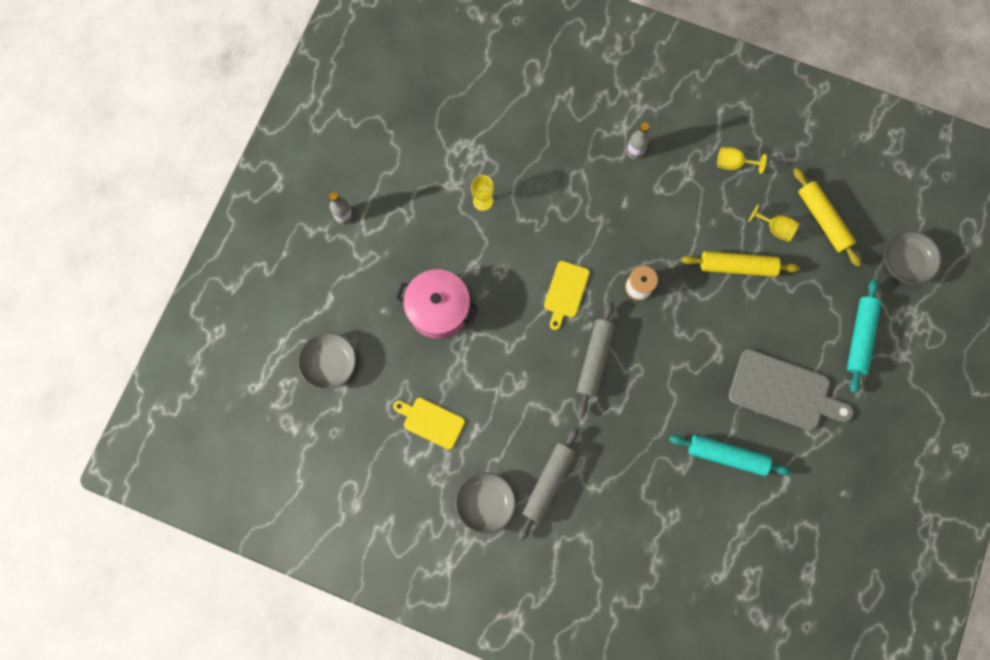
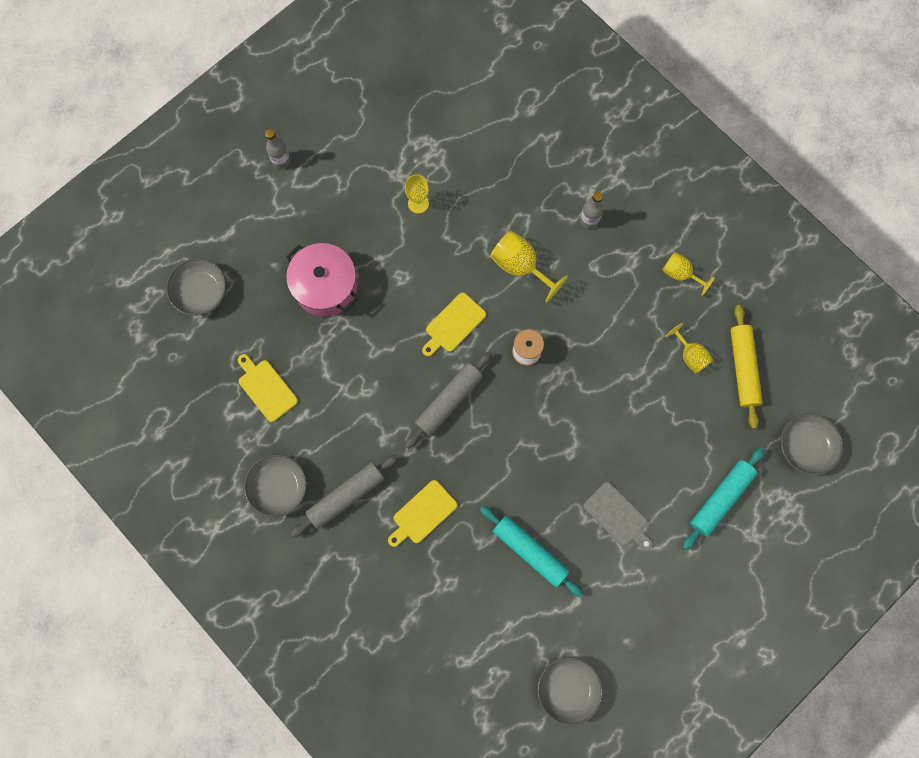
camera: 25 degrees right, 0 degrees up
yellow rolling pin [681,251,800,277] -> none
grey cutting board [728,349,853,430] -> grey cutting board [583,482,653,551], size x0.60
none -> yellow cutting board [388,480,457,547]
none -> yellow goblet [490,231,568,302]
none -> grey bowl [537,657,603,726]

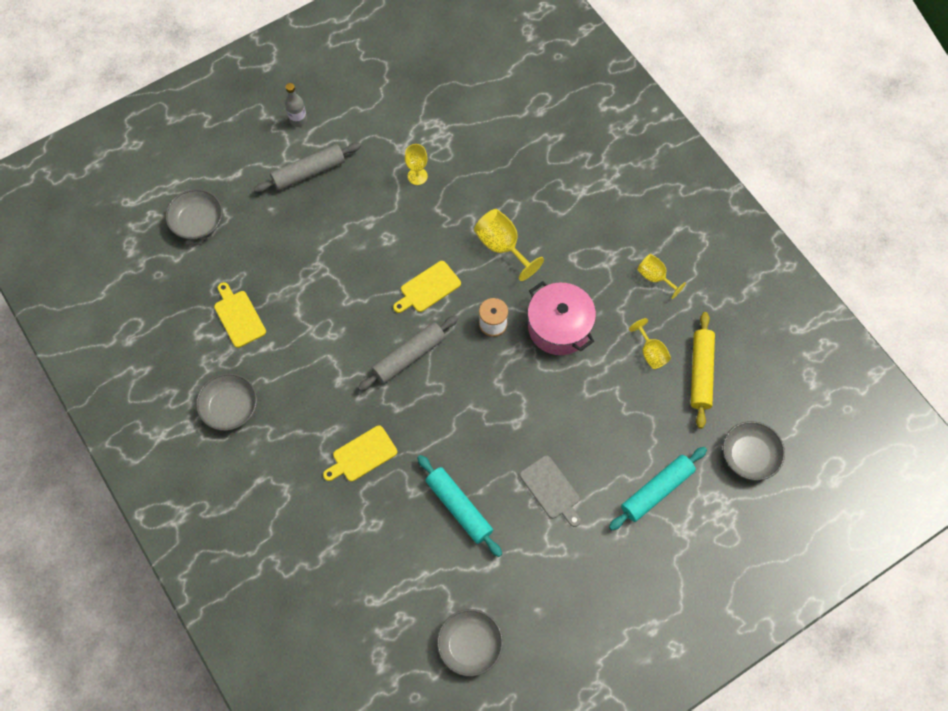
camera: 10 degrees right, 10 degrees down
pink pot [286,243,358,317] -> pink pot moved to [528,281,596,355]
grey rolling pin [291,455,399,537] -> grey rolling pin moved to [254,143,361,193]
grey bottle [580,192,604,229] -> none

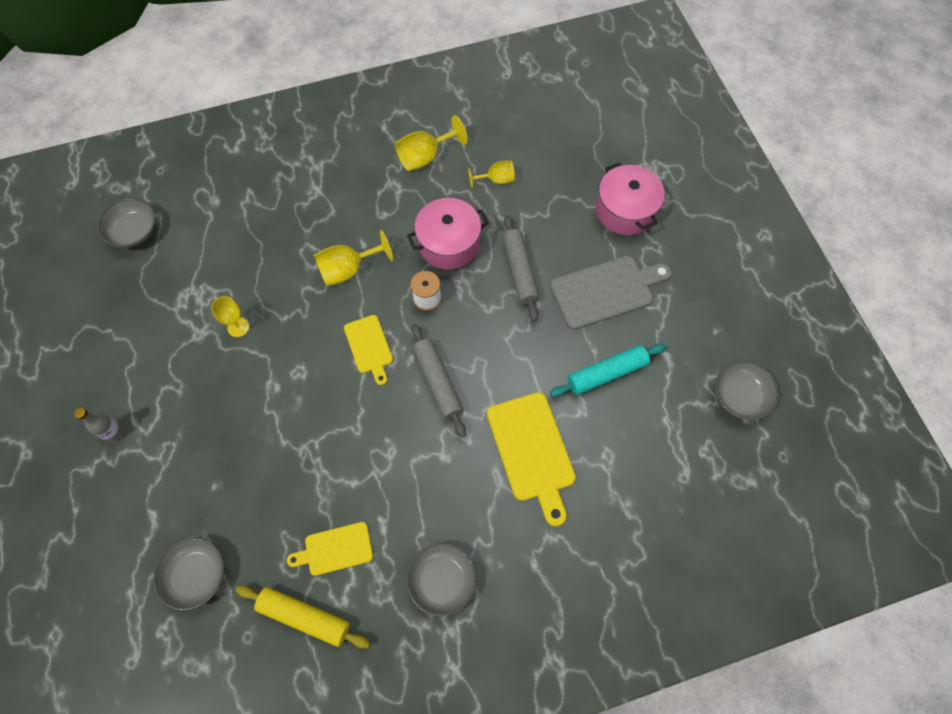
camera: 75 degrees left, 0 degrees up
grey rolling pin [254,143,361,193] -> grey rolling pin moved to [502,215,540,321]
yellow cutting board [323,426,397,481] -> yellow cutting board [487,392,576,526], size x1.68
grey cutting board [520,455,581,527] -> grey cutting board [550,256,672,330], size x1.68
turquoise rolling pin [609,447,707,530] -> pink pot [596,162,665,235]
yellow goblet [637,254,686,299] -> yellow goblet [395,115,468,171], size x1.54
yellow rolling pin [691,312,715,429] -> yellow rolling pin moved to [236,585,370,649]
grey bowl [723,421,785,480] -> grey bowl moved to [97,198,156,248]

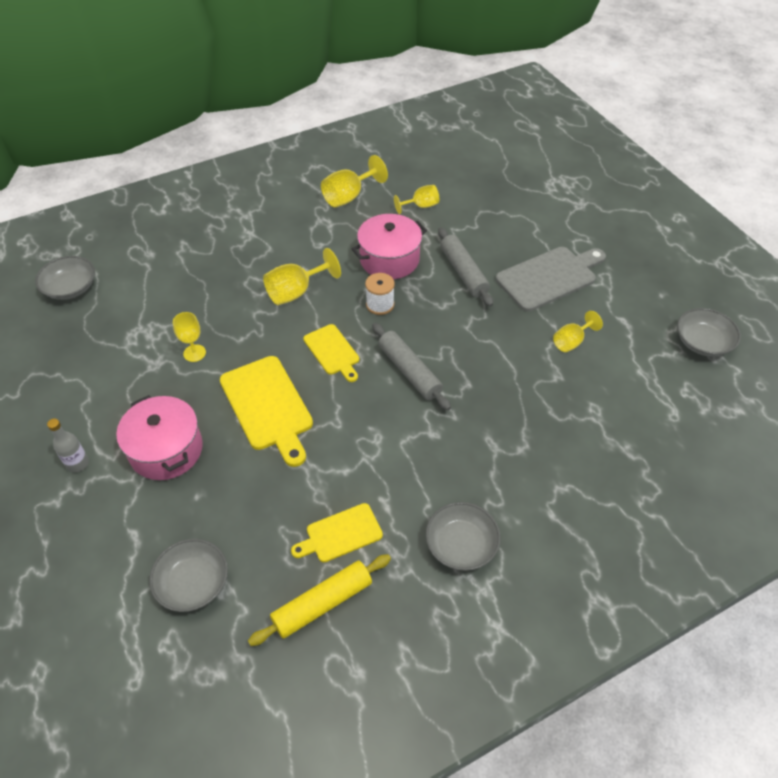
camera: 10 degrees left, 15 degrees down
yellow rolling pin [236,585,370,649] -> yellow rolling pin turned 45 degrees counterclockwise [248,554,391,646]
yellow cutting board [487,392,576,526] -> yellow cutting board moved to [220,356,313,467]
turquoise rolling pin [550,344,666,397] -> yellow goblet [553,311,603,352]
pink pot [596,162,665,235] -> pink pot moved to [116,395,203,480]

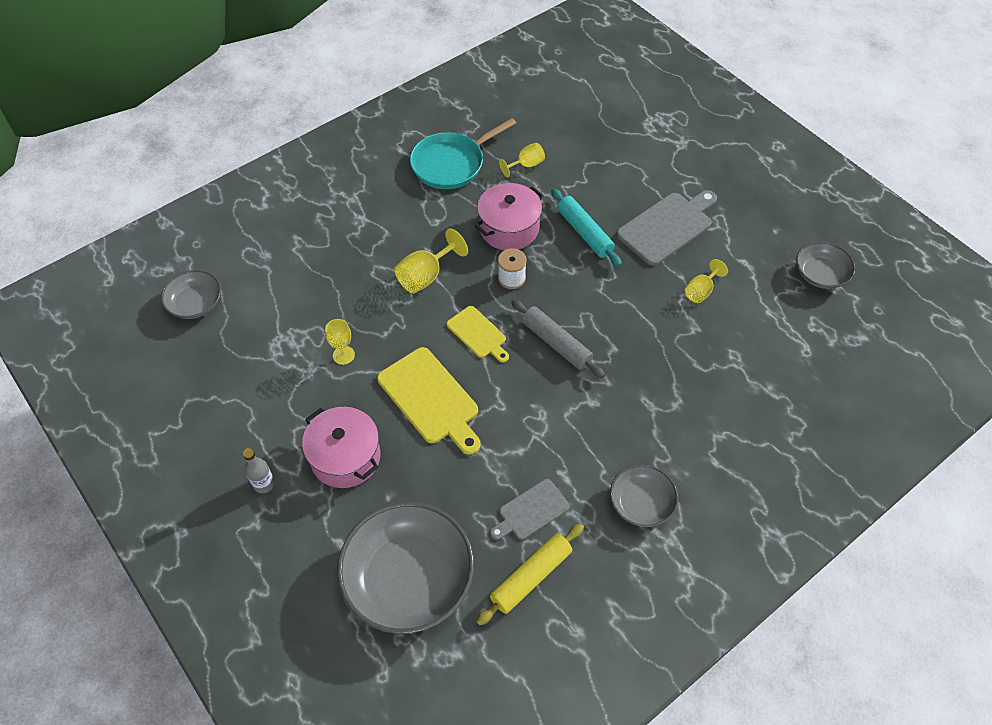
camera: 10 degrees left, 5 degrees up
grey bowl [149,539,228,612] -> grey bowl [337,502,474,634], size x1.88
yellow cutting board [291,503,383,562] -> grey cutting board [490,479,570,540]
yellow goblet [321,155,388,207] -> turquoise pan [410,118,516,189]
grey rolling pin [438,227,493,307] -> turquoise rolling pin [551,188,622,267]

